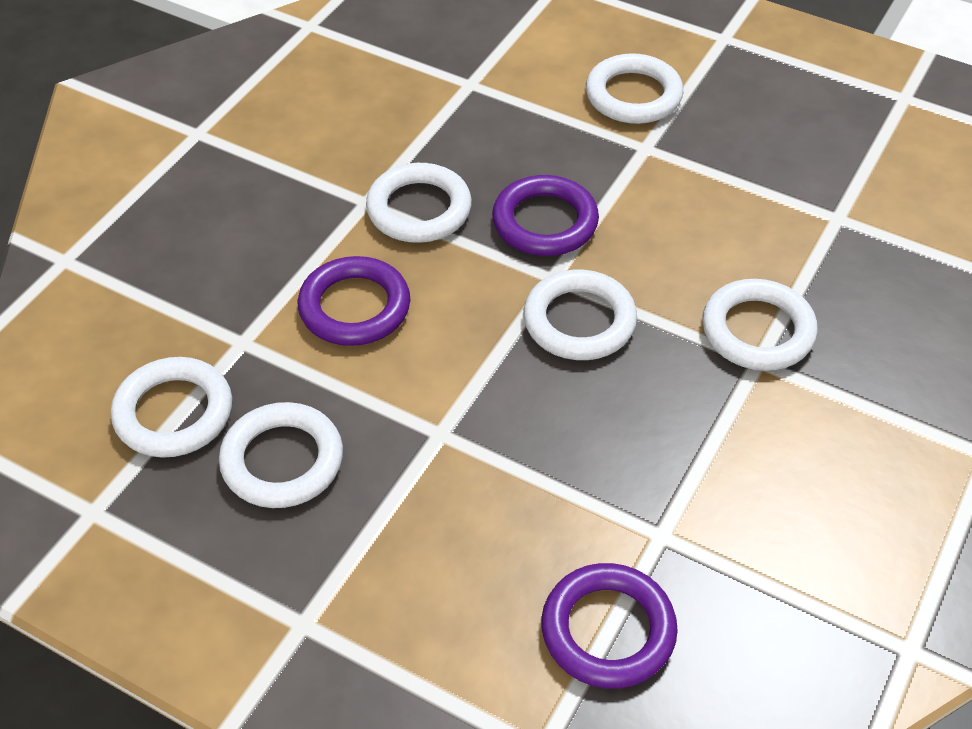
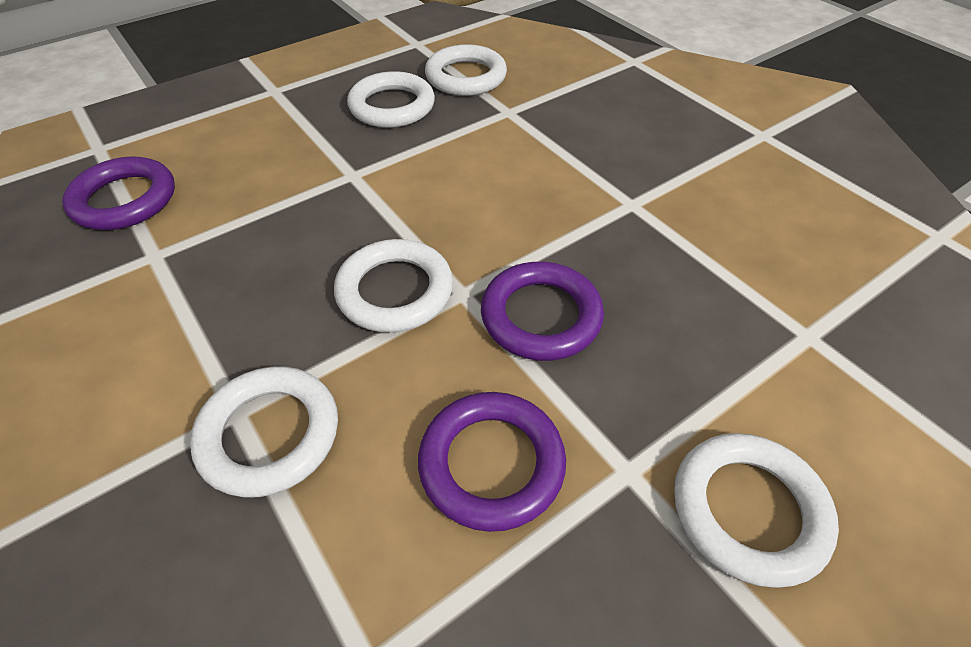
camera: 115 degrees right, 0 degrees up
purple ring [298,256,410,346] -> purple ring moved to [418,392,566,532]
white ring [366,163,472,243] -> none

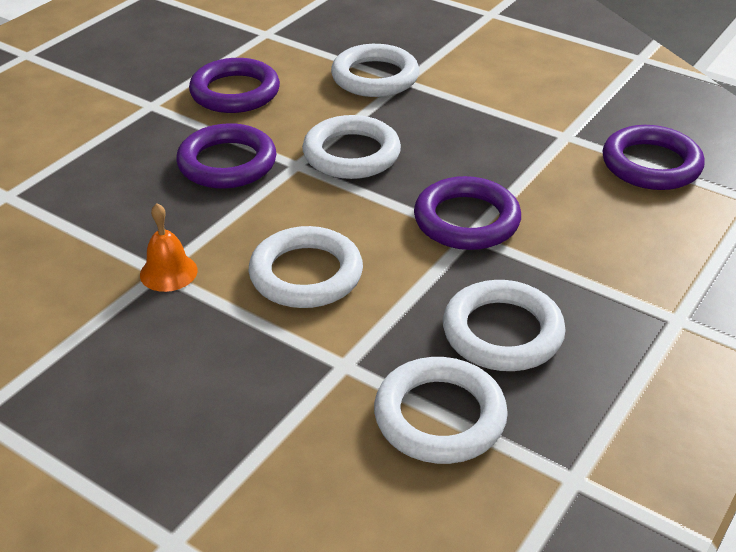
camera: 160 degrees right, 10 degrees down
white ring [674,433,839,588] -> white ring moved to [249,226,363,308]
none -> orange bell [140,203,198,292]
none -> purple ring [414,176,521,250]

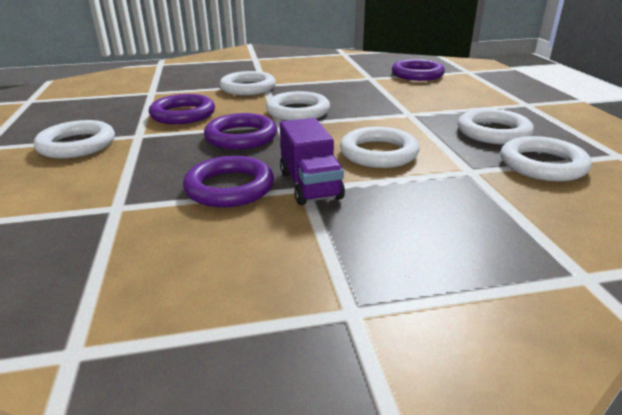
camera: 45 degrees left, 10 degrees down
orange bell [140,203,198,292] -> purple truck [280,118,345,205]
purple ring [414,176,521,250] -> purple ring moved to [183,156,274,208]
none -> white ring [34,120,115,159]

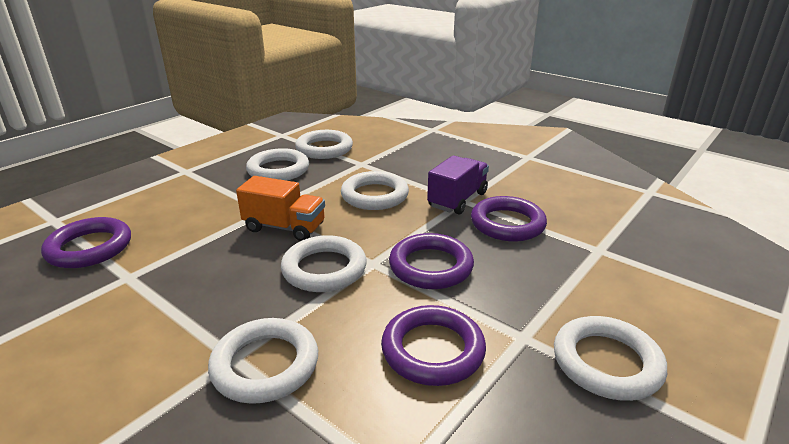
camera: 130 degrees left, 0 degrees up
none -> orange truck [236,176,325,241]

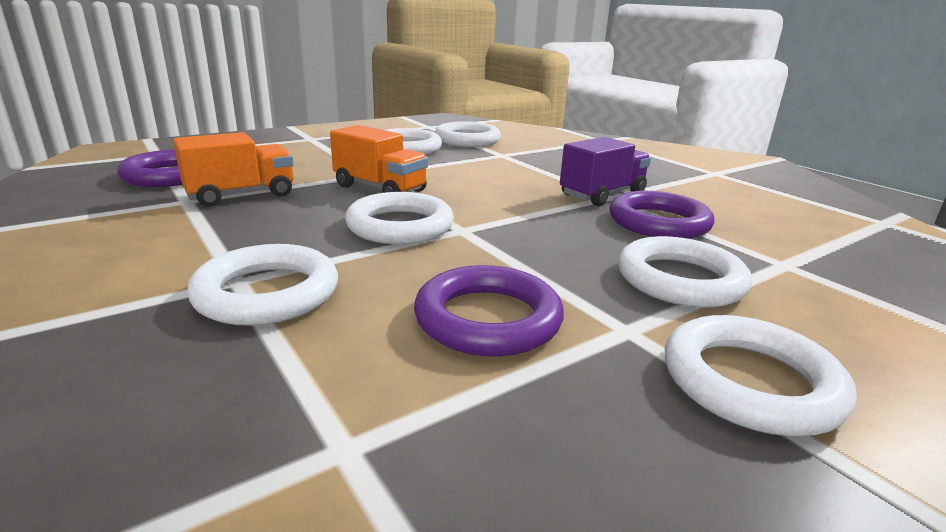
camera: 15 degrees right, 5 degrees down
white ring [341,171,409,210] -> white ring moved to [618,236,752,307]
purple ring [389,233,474,289] -> none
none -> orange truck [173,132,294,207]

